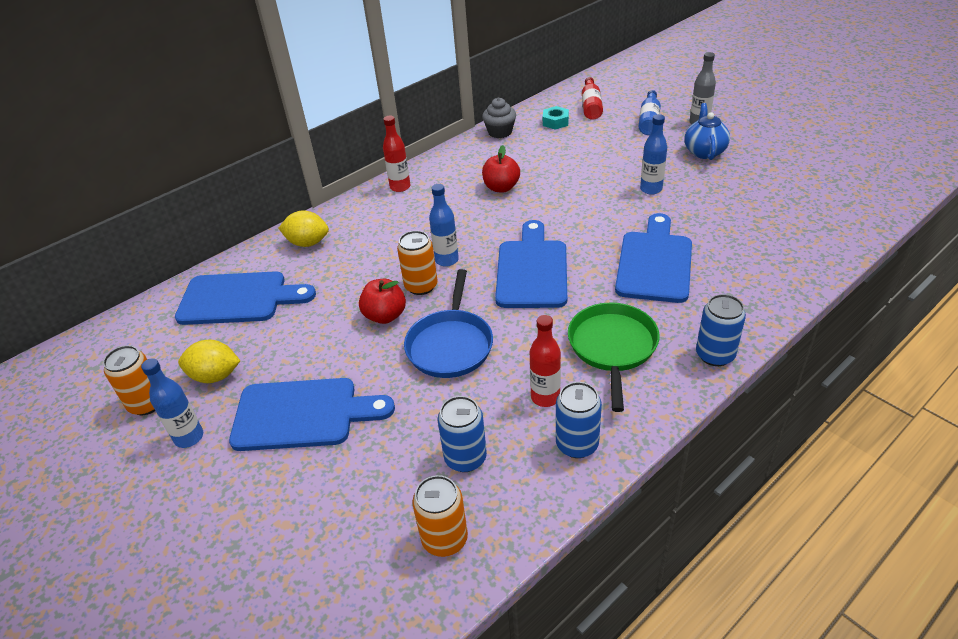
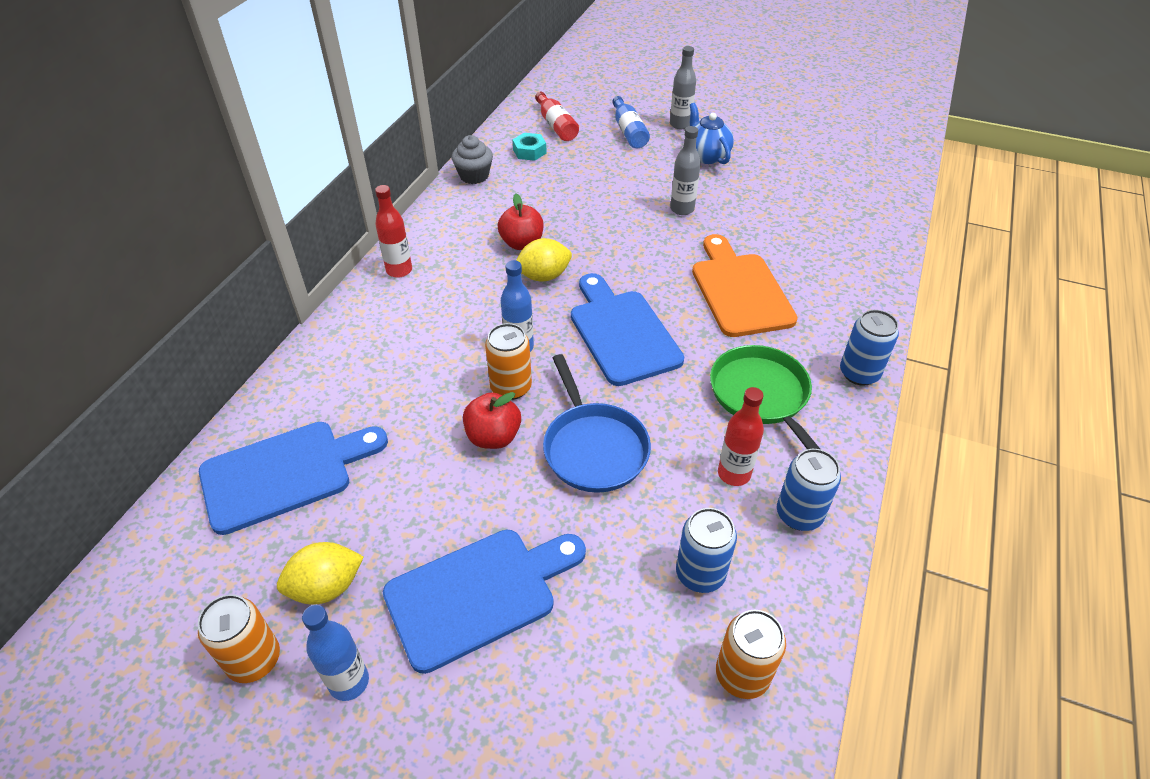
camera: 30 degrees left, 5 degrees up
yellow lemon [278,210,329,247] -> yellow lemon moved to [516,238,572,281]
blue cutting board [615,213,692,303] -> orange cutting board [692,234,798,337]
blue bottle [640,114,667,195] -> grey bottle [670,126,701,215]

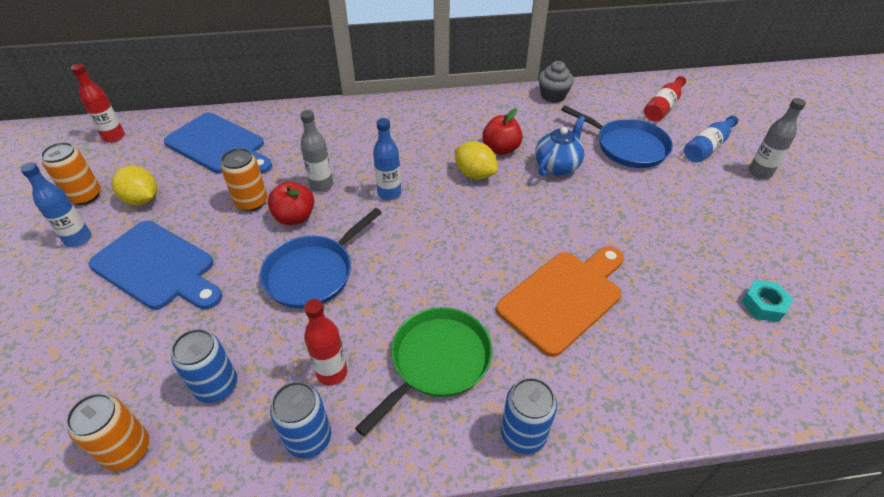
camera: 60 degrees right, 0 degrees up
red bottle [375,185,412,278] -> red bottle moved to [71,64,125,142]
orange can [485,323,532,400] -> orange can moved to [221,148,267,211]
turquoise nut [512,133,547,161] -> turquoise nut moved to [741,280,794,322]
blue cutting board [571,273,684,386] -> none
grey bottle [670,126,701,215] -> grey bottle moved to [300,110,333,192]
blue teapot [690,103,734,164] -> blue teapot moved to [535,116,585,176]
none -> blue pan [561,105,673,168]

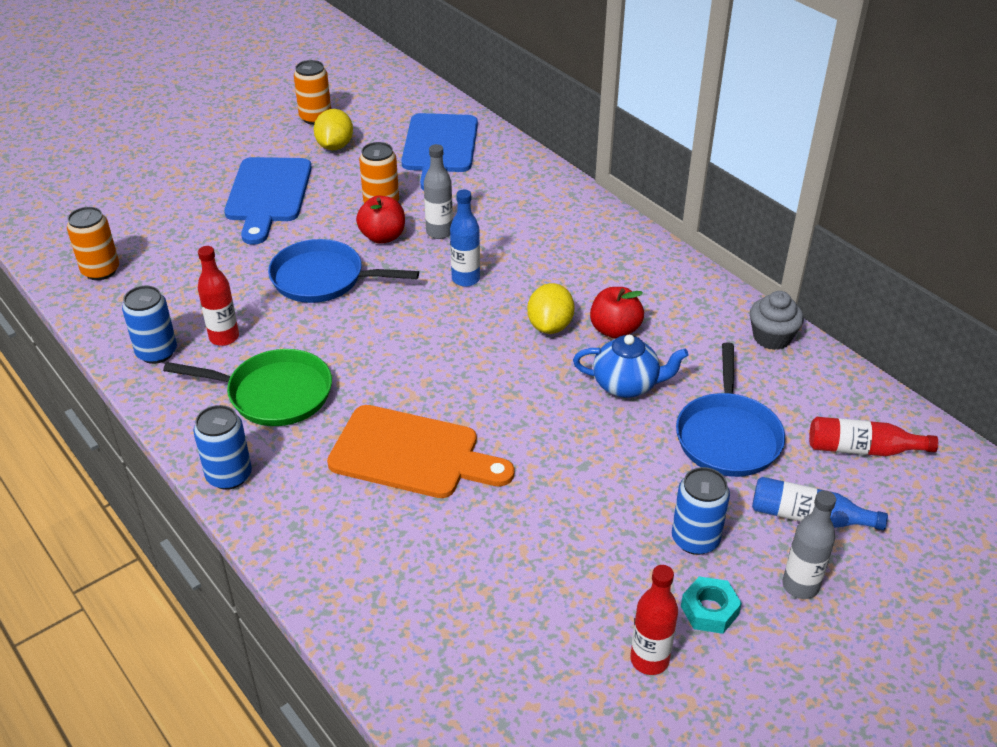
camera: 60 degrees right, 5 degrees down
blue bottle [20,163,91,247] -> none
red bottle [71,64,125,142] -> red bottle moved to [630,565,678,675]
blue can [171,329,237,403] -> blue can moved to [672,467,730,555]
turquoise nut [741,280,794,322] -> turquoise nut moved to [681,576,742,634]

